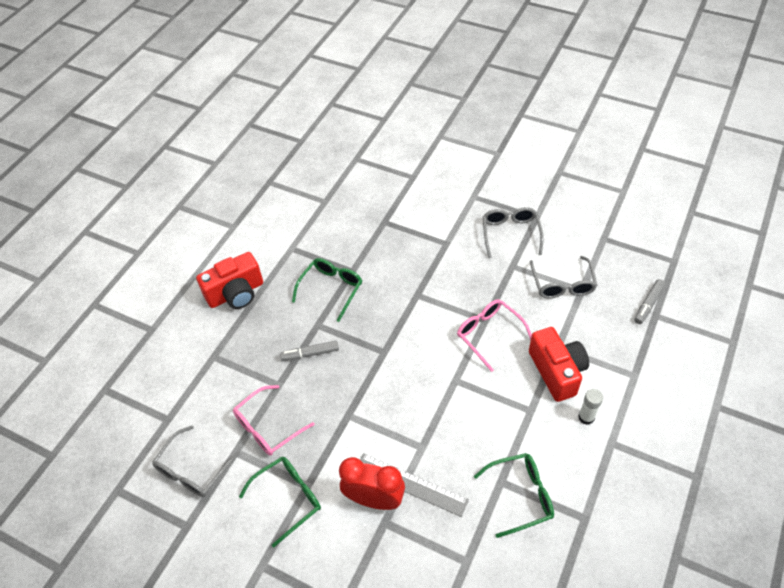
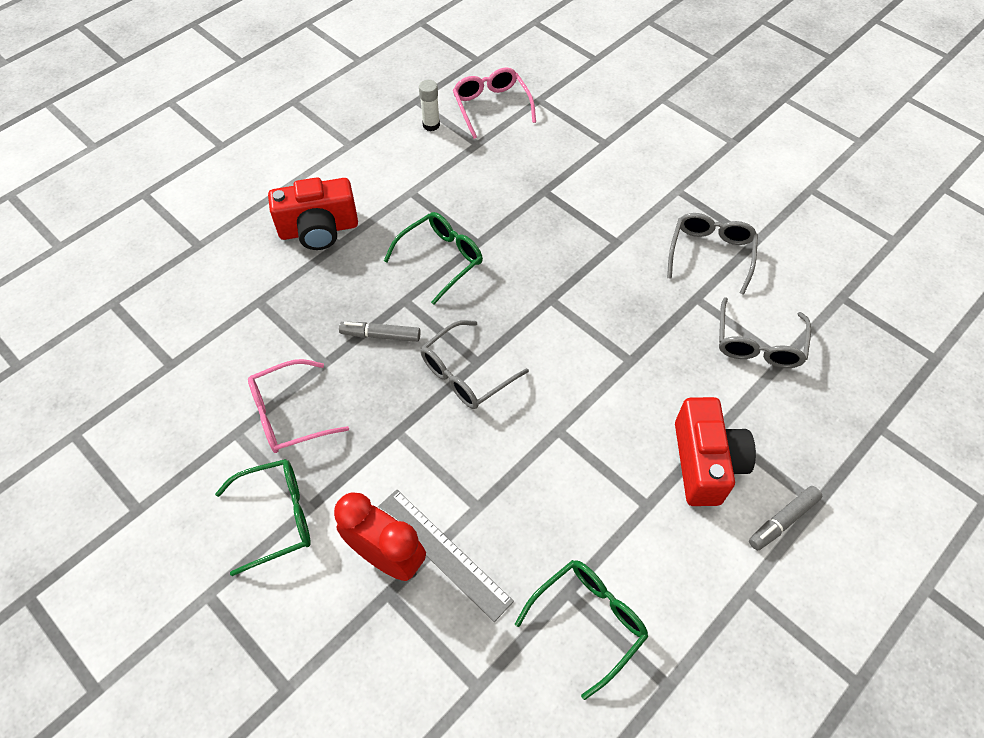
camera: 15 degrees right, 5 degrees up
grey glasses [152,426,240,497] -> grey glasses moved to [421,320,529,409]
pink glasses [457,299,532,372] -> pink glasses moved to [453,67,536,139]
green glasses [474,453,554,538] -> green glasses turned 45 degrees counterclockwise [515,560,649,700]
white glue stick [578,389,603,425] -> white glue stick moved to [419,80,440,131]
grey marker [634,279,665,324] -> grey marker moved to [749,486,822,550]

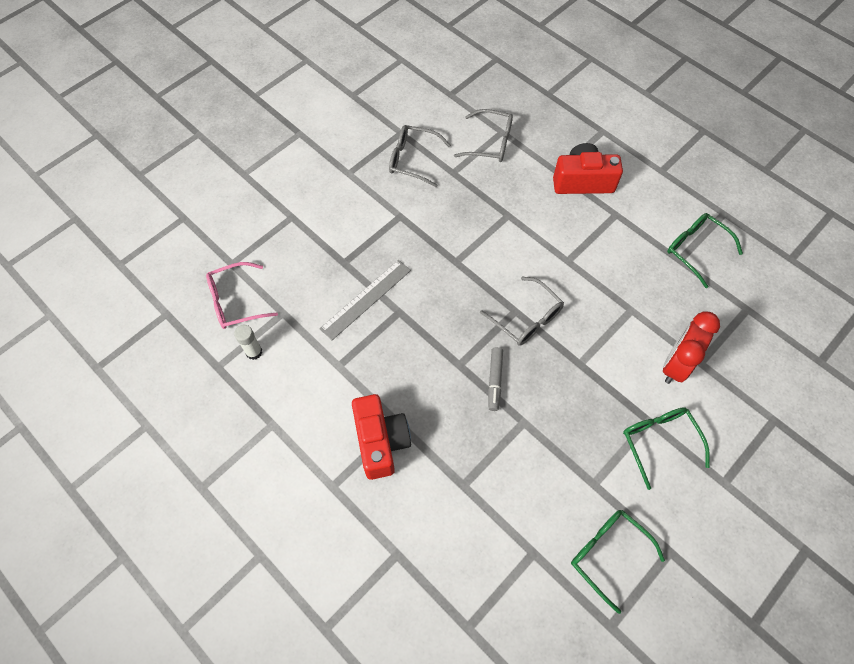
camera: 90 degrees left, 5 degrees up
pink glasses [248,359,349,453] -> none
grey ruler [378,489,514,622] -> grey ruler moved to [319,260,411,340]
green glasses [384,212,483,305] -> green glasses moved to [571,510,665,614]
grey marker [749,486,822,550] -> none

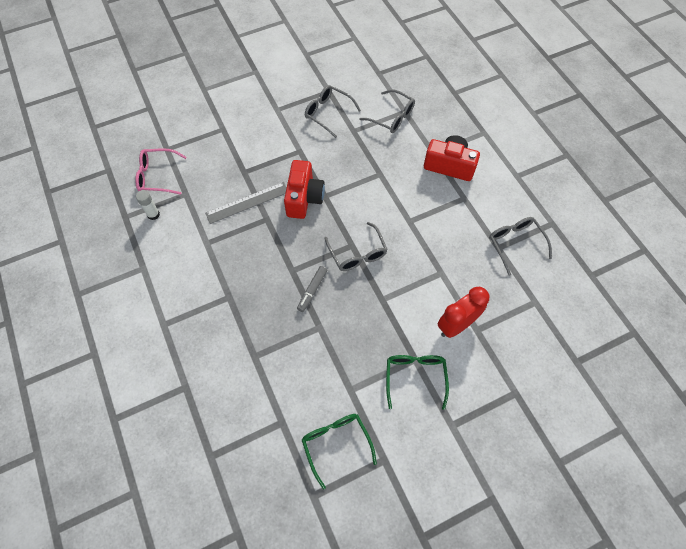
camera: 20 degrees right, 0 degrees up
red camera [352,394,411,480] -> red camera moved to [284,160,325,219]
green glasses [667,213,743,288] -> grey glasses [489,217,552,276]

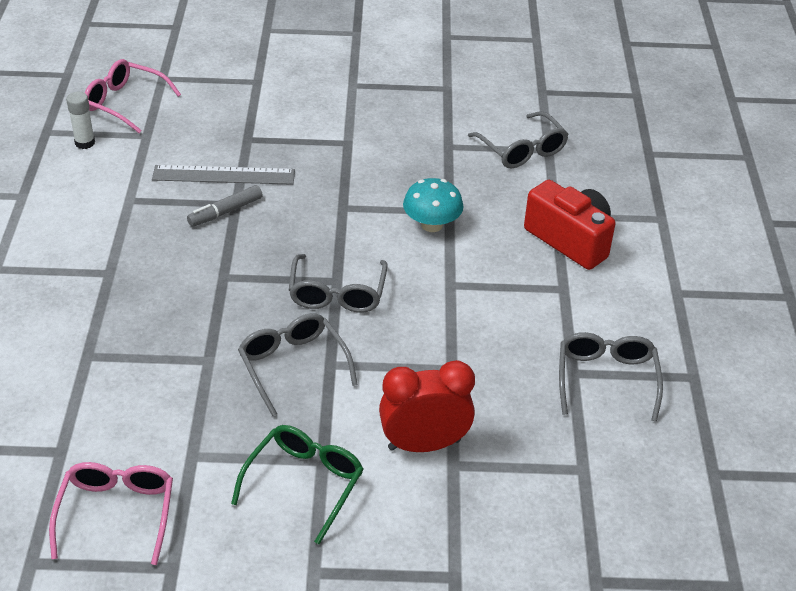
camera: 25 degrees right, 20 degrees down
red camera [284,160,325,219] -> none
grey marker [297,266,327,312] -> grey marker moved to [187,185,263,227]
green glasses [302,414,377,489] -> pink glasses [49,462,173,565]
grey glasses [305,85,361,138] -> grey glasses moved to [238,313,358,416]
none -> turquoise mushroom [403,178,463,232]

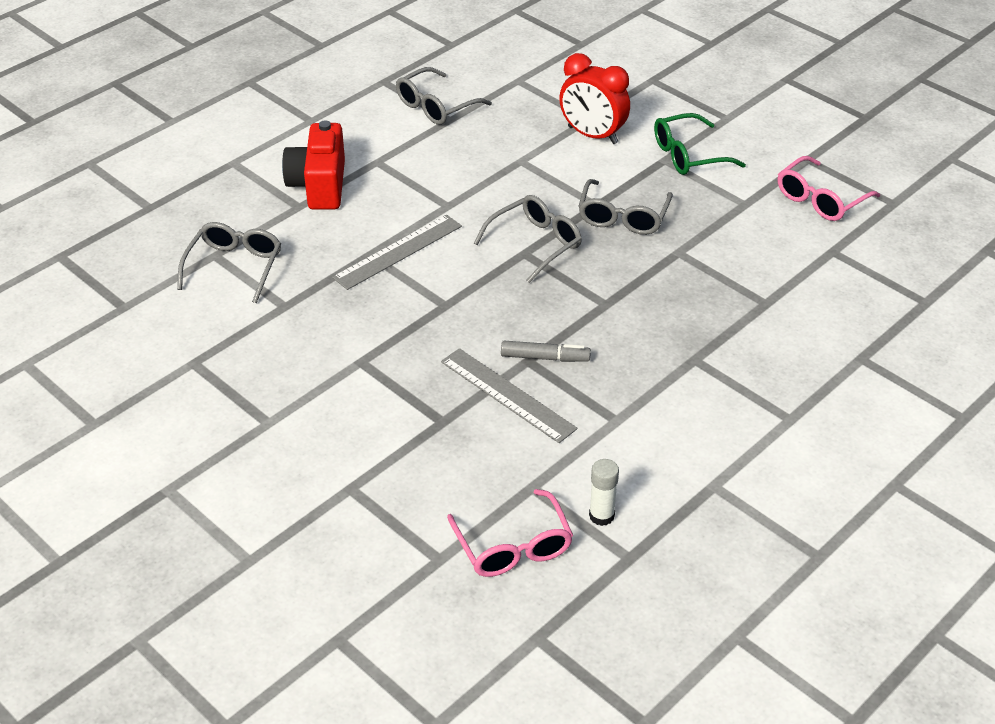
camera: 135 degrees left, 0 degrees up
turquoise mushroom [403,178,463,232] -> grey ruler [332,215,462,290]

